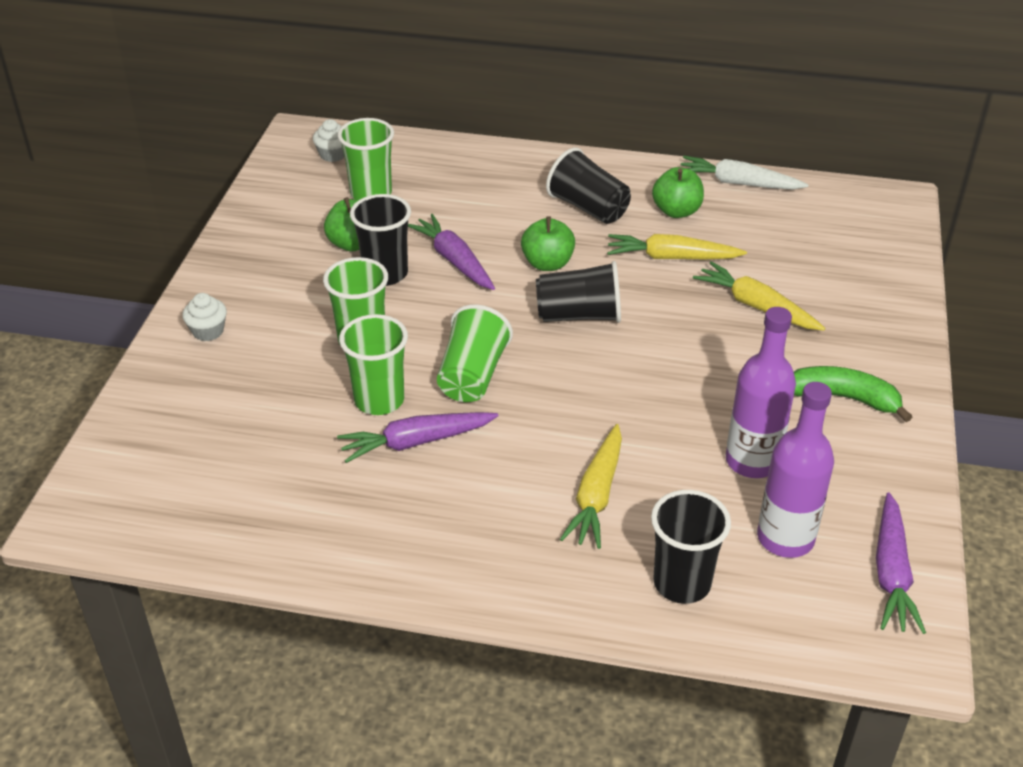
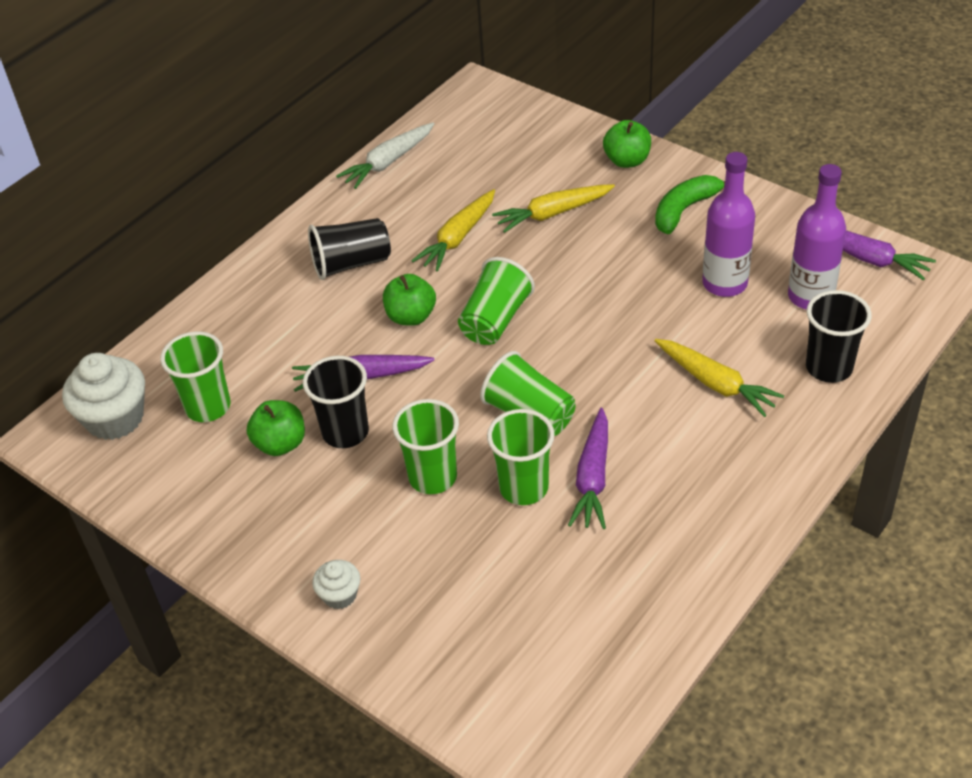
camera: 60 degrees left, 5 degrees up
white cupcake [313,119,344,162] -> white cupcake [62,353,145,440], size x1.91
black cup [536,261,621,323] -> green cup [458,257,535,345]
green apple [652,167,704,218] -> green apple moved to [603,120,651,168]

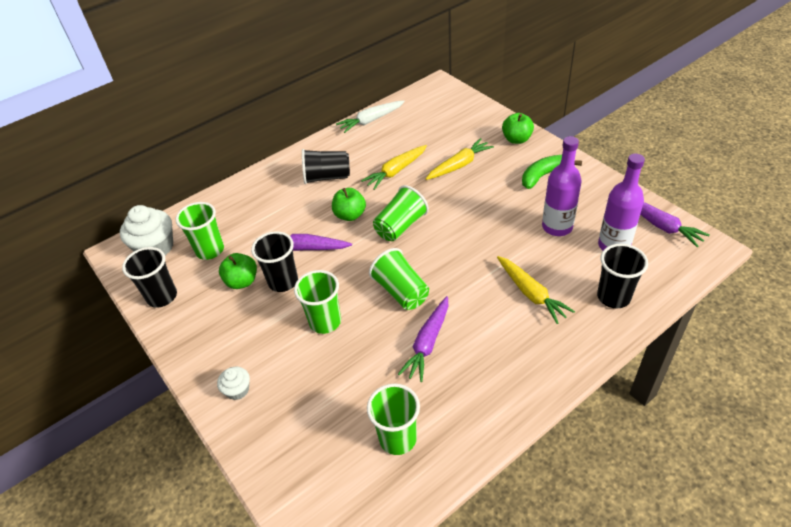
camera: 15 degrees right, 0 degrees up
green cup [487,409,555,505] -> green cup moved to [367,383,420,455]
yellow carrot [492,184,615,233] -> yellow carrot turned 150 degrees clockwise [426,138,494,180]
none -> black cup [122,247,177,308]

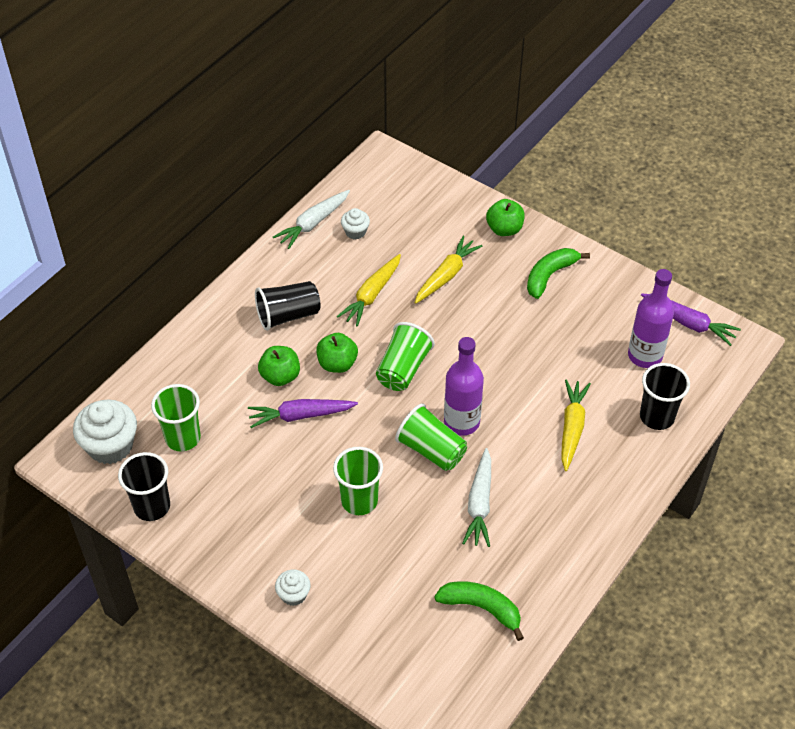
camera: 20 degrees left, 5 degrees up
green apple [219,253,257,289] -> green apple moved to [258,346,300,386]
black cup [251,231,298,292] -> none
green cup [367,383,420,455] -> green banana [434,581,524,641]
purple carrot [398,296,448,382] -> white carrot [462,448,491,547]
yellow carrot [497,256,575,324] -> yellow carrot turned 120 degrees counterclockwise [561,379,591,471]
purple bottle [542,136,582,236] -> purple bottle moved to [444,337,484,436]
none -> white cupcake [341,208,370,239]

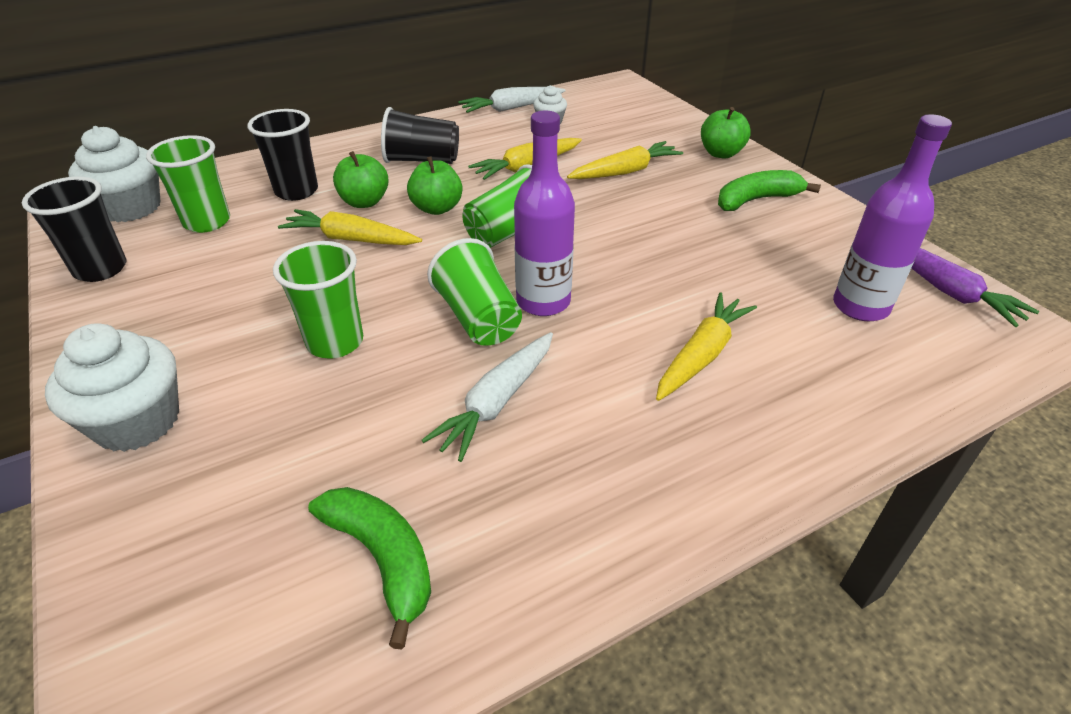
camera: 25 degrees right, 10 degrees down
purple carrot [248,399,358,428] -> yellow carrot [278,209,422,245]
white cupcake [275,570,311,606] -> white cupcake [45,323,179,452], size x1.91
black cup [640,363,690,430] -> black cup moved to [248,109,318,201]

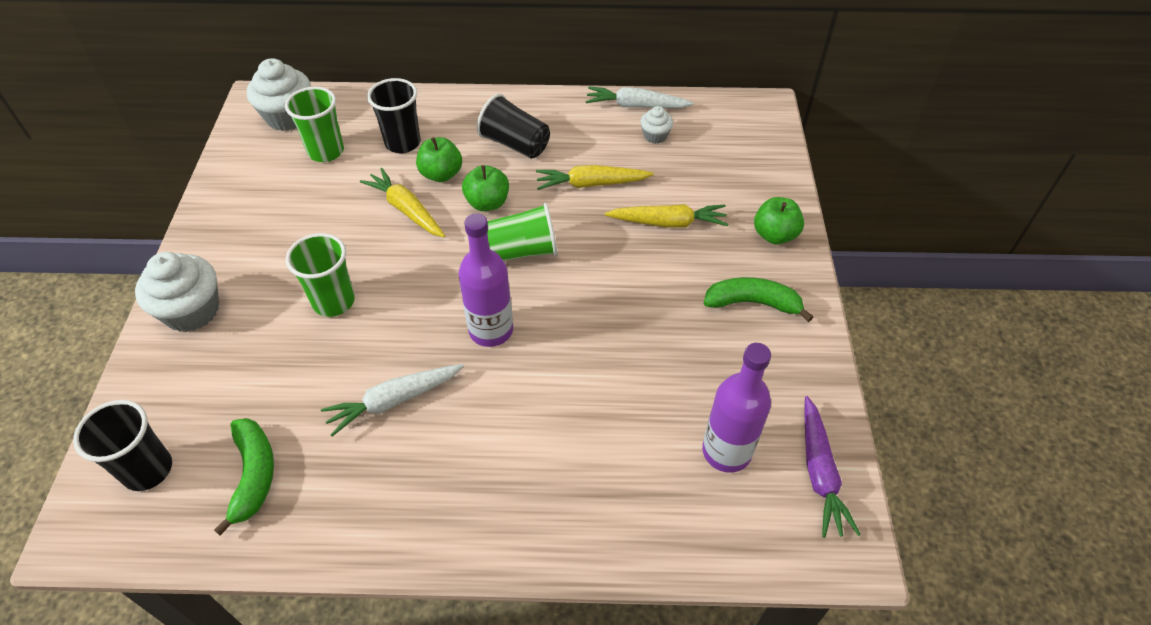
camera: 30 degrees right, 10 degrees up
black cup [22,176,126,282] -> black cup moved to [73,400,172,491]
green cup [427,238,522,346] -> none
yellow carrot [656,292,757,401] -> none

